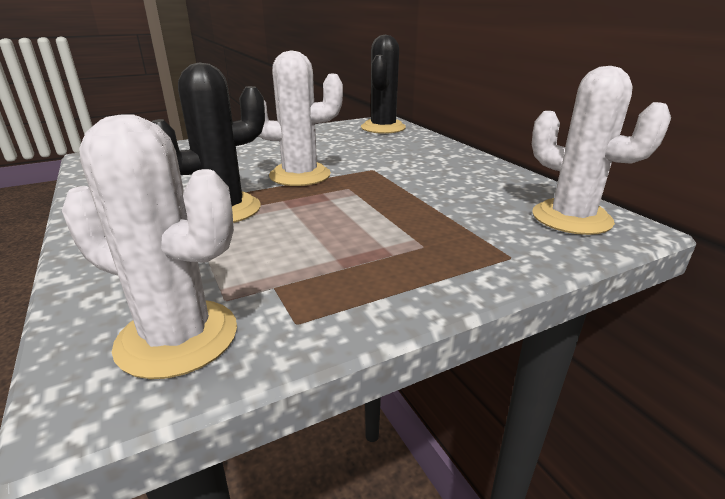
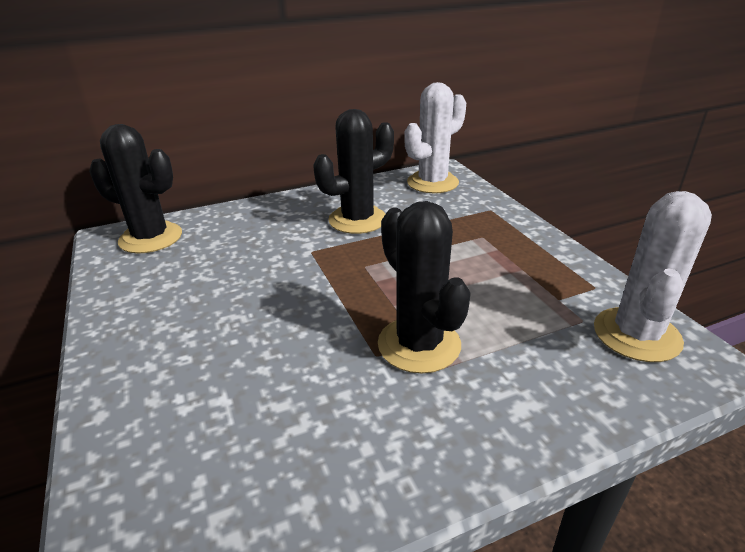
camera: 85 degrees left, 5 degrees up
white cactus [259,50,343,186] -> none
none -> black cactus [313,109,394,234]

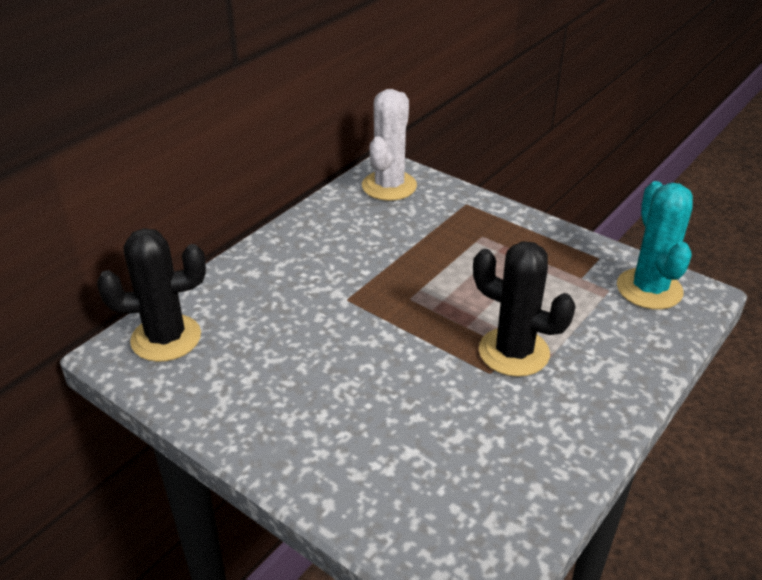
camera: 30 degrees left, 5 degrees up
black cactus [313,109,394,234] -> none
white cactus [594,191,712,362] -> turquoise cactus [617,181,693,310]

